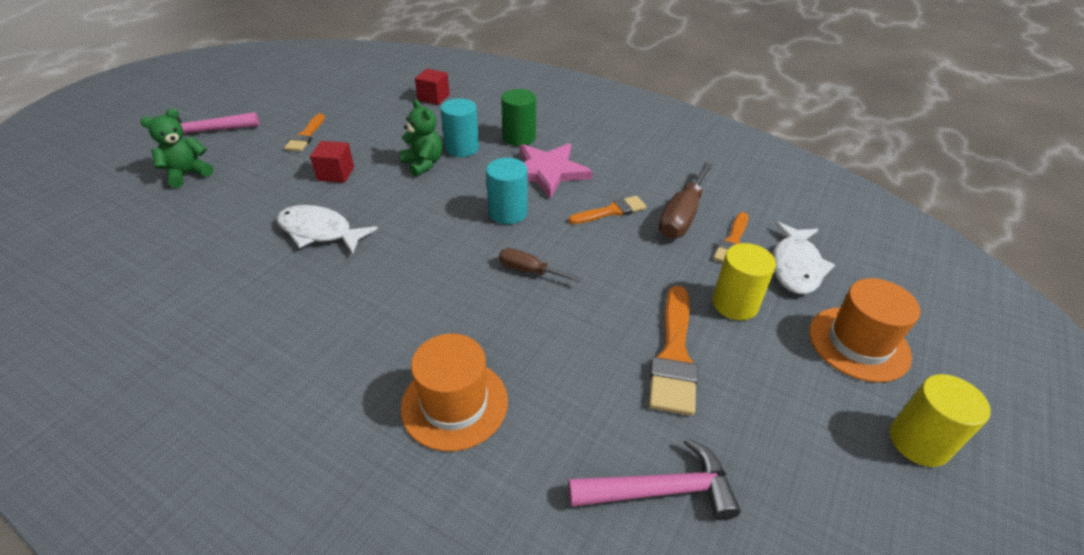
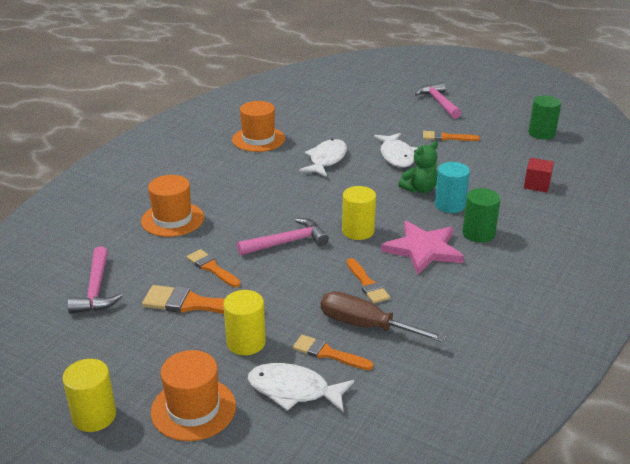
camera: 90 degrees right, 10 degrees down
green teddy bear [140,109,213,188] -> none
red cube [310,141,354,183] -> white fish [374,133,417,167]
turquoise cylinder [486,158,528,224] -> yellow cylinder [342,186,376,240]
brown screwdriver [499,248,582,283] -> pink hammer [237,218,329,255]
none -> orange brush [187,249,241,287]
none -> orange hat [232,101,285,152]
none -> green cylinder [528,95,561,140]

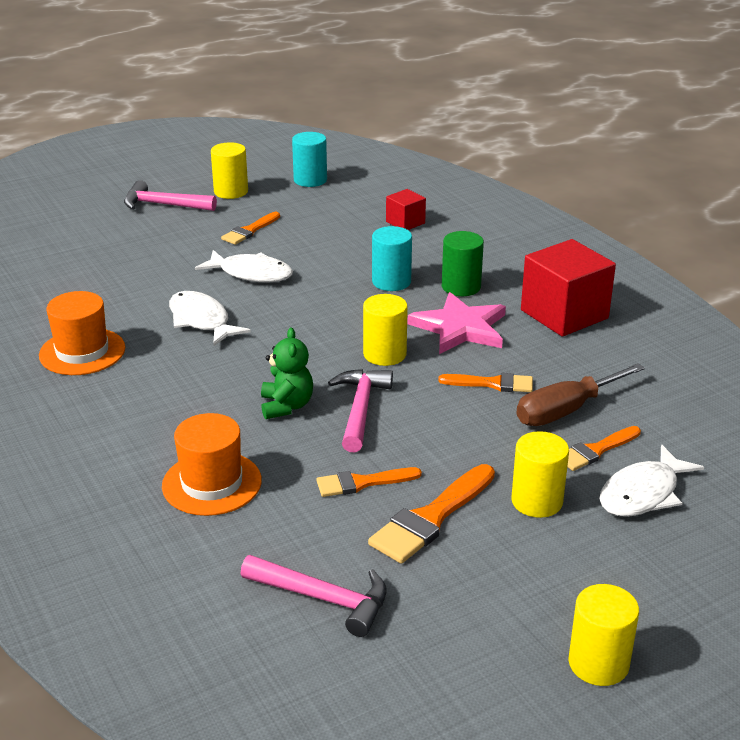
camera: 60 degrees left, 0 degrees up
orange hat [151,350,236,441] -> none
green teddy bear [398,141,438,193] -> green teddy bear moved to [261,327,313,419]
green cylinder [528,95,561,140] -> turquoise cylinder [292,132,327,187]
none -> yellow cylinder [211,142,248,199]
none -> red cube [521,239,616,337]

